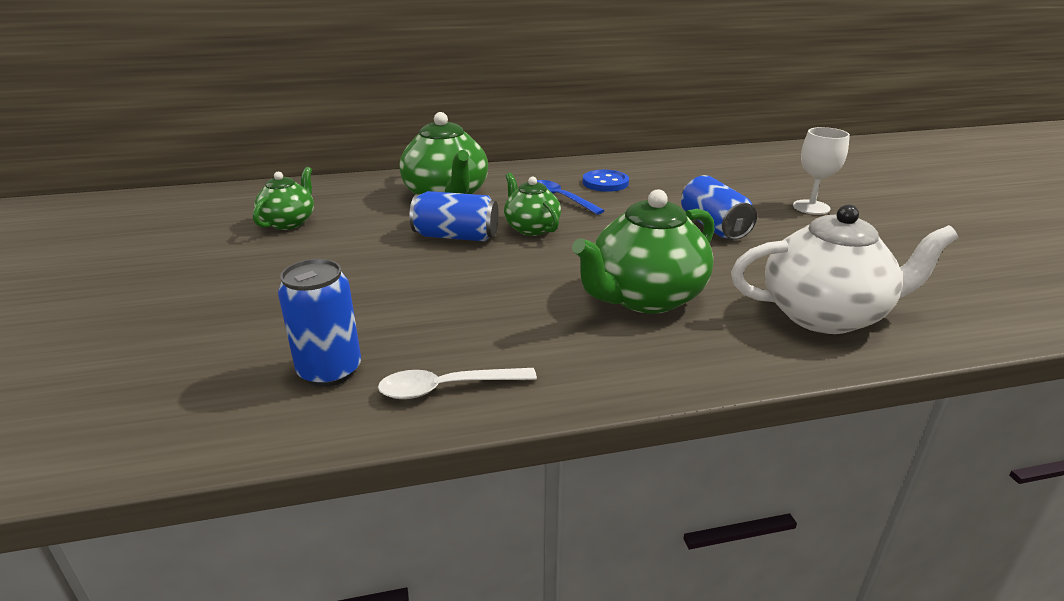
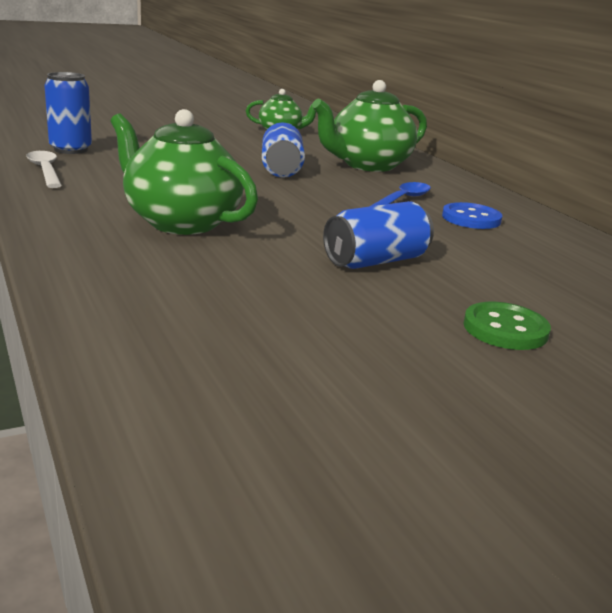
camera: 75 degrees right, 5 degrees down
green teapot [504,173,561,236] -> none
white teapot [731,204,958,334] -> none
white goblet [793,127,850,215] -> green button [463,302,551,350]

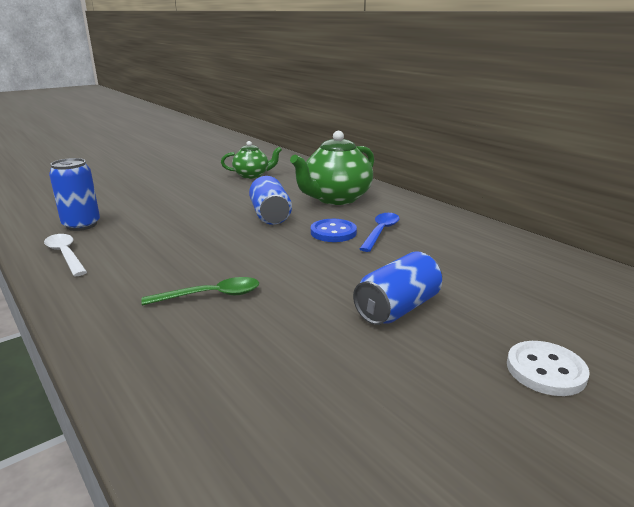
camera: 10 degrees left, 0 degrees up
green teapot [110,109,258,235] -> green spoon [141,277,259,305]
blue button [442,202,502,229] -> blue button moved to [311,219,357,242]
green button [463,302,551,350] -> white button [507,341,590,396]

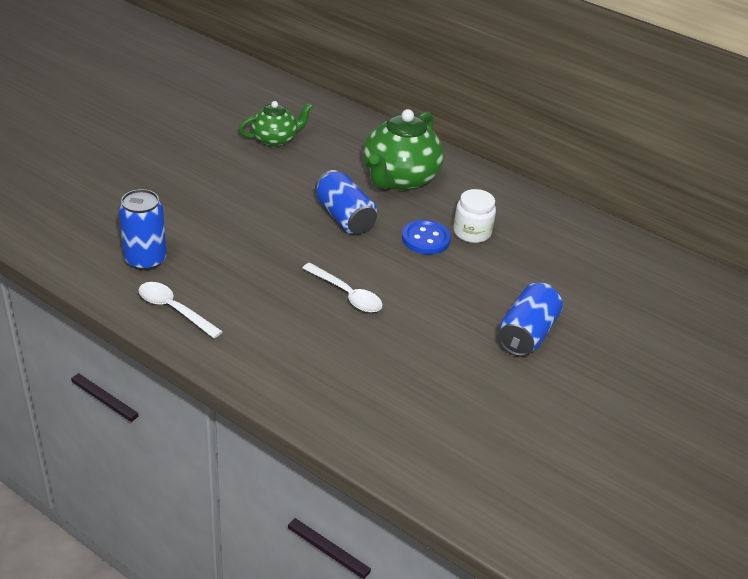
camera: 20 degrees left, 15 degrees up
green spoon [141,277,259,305] -> none
blue spoon [360,213,400,252] -> white jar [453,189,496,243]
white button [507,341,590,396] -> none
none -> white spoon [302,263,383,313]

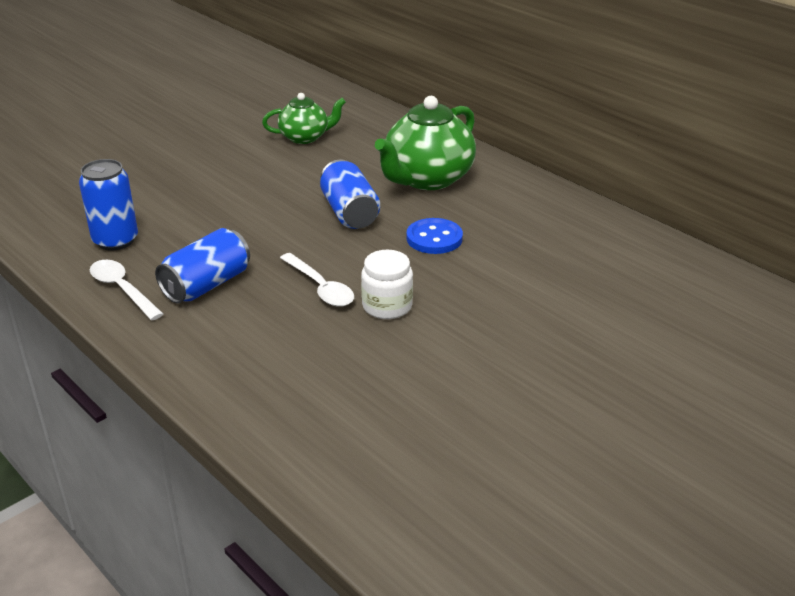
camera: 15 degrees right, 5 degrees down
white jar [453,189,496,243] -> white jar moved to [361,250,413,319]
blue can [498,283,563,356] -> blue can moved to [155,228,250,303]

